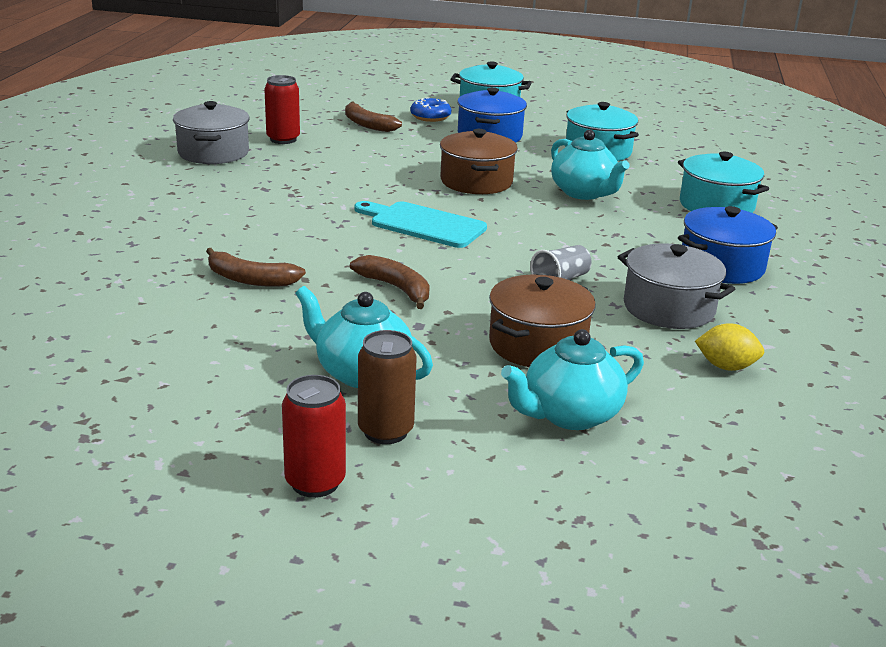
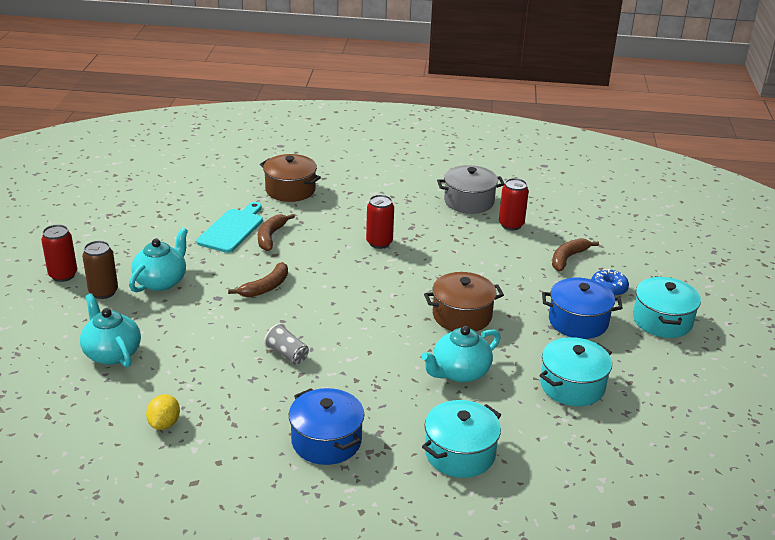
camera: 85 degrees right, 5 degrees up
turquoise cutting board [354,201,487,248] -> turquoise cutting board moved to [196,202,263,253]
brown pot [489,274,596,367] -> brown pot moved to [260,154,321,202]
grey pot [618,243,735,329] -> none
none -> red can [366,195,394,249]

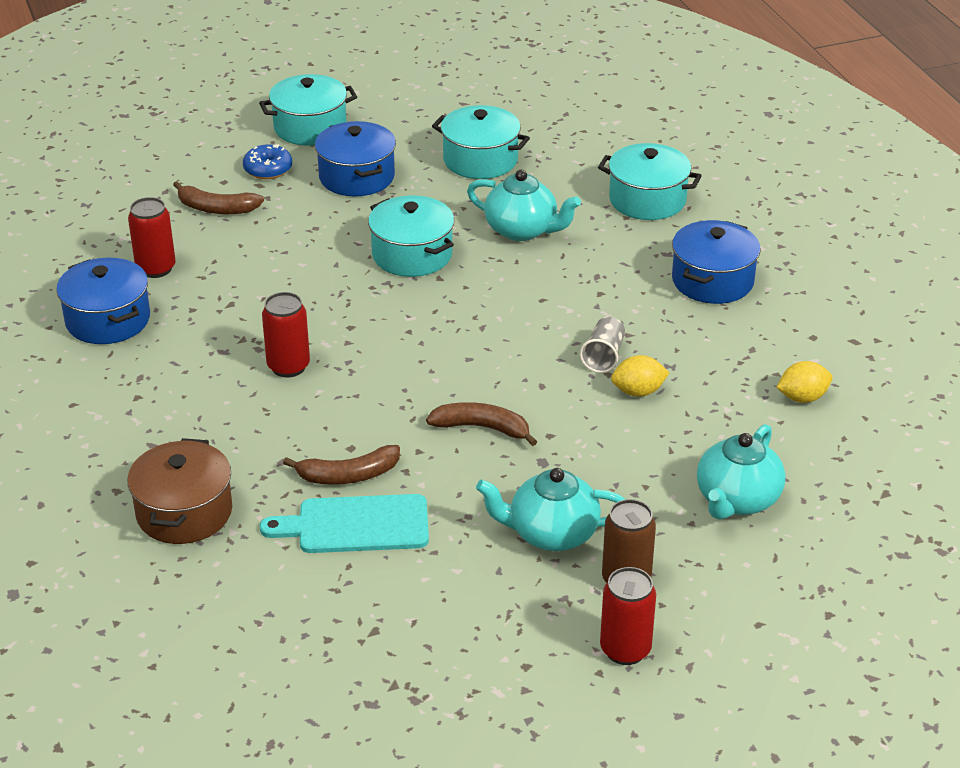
camera: 115 degrees left, 5 degrees up
brown pot [424,272,504,331] -> turquoise pot [368,195,454,277]
grey pot [437,165,505,214] -> blue pot [56,258,150,344]
none -> yellow lemon [611,355,670,397]

